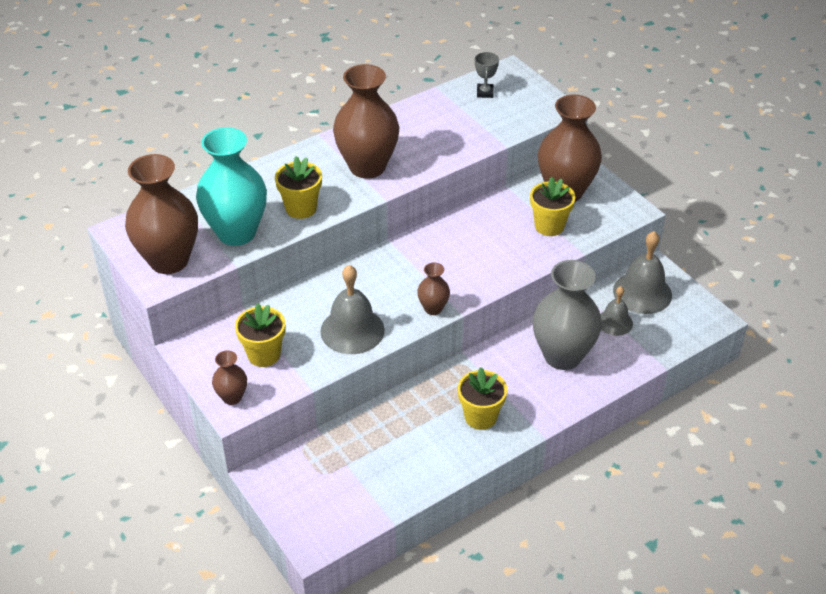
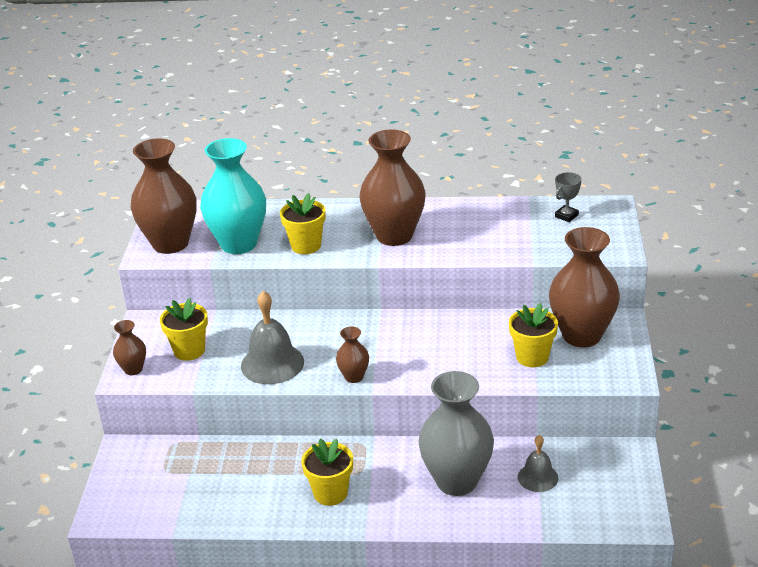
camera: 40 degrees right, 10 degrees down
grey bell [613,231,672,314] -> none

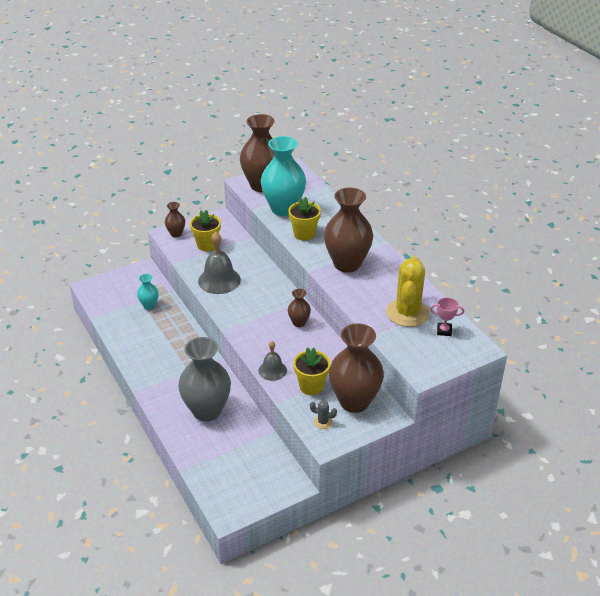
camera: 55 degrees right, 5 degrees up
yellow flower pot [301,438,353,506] -> none
brown vase [336,326,369,383] -> brown vase moved to [288,289,311,327]
grey bell [518,435,558,492] -> grey bell moved to [259,341,287,381]
grey trophy [555,172,581,222] -> pink trophy [430,297,464,336]
none -> turquoise vase [137,274,159,310]
none -> grey cactus [310,401,337,429]
none -> yellow cactus [386,257,430,327]

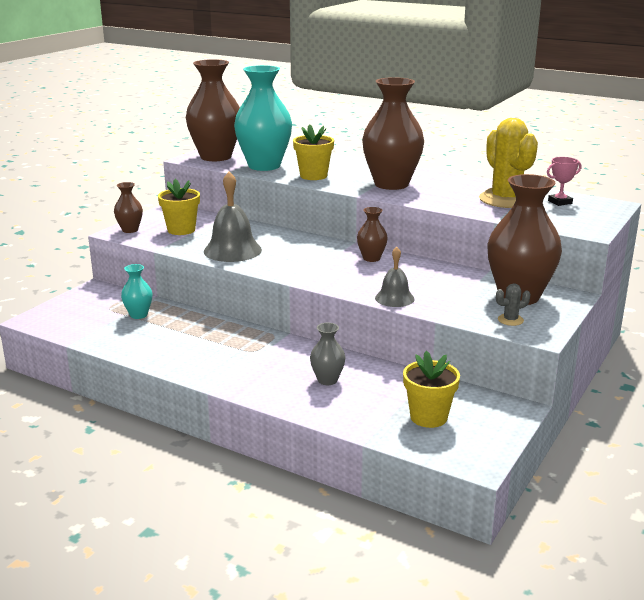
camera: 30 degrees left, 15 degrees down
grey vase [178,337,231,421] -> grey vase [310,323,346,385], size x0.47
yellow flower pot [293,347,331,395] -> yellow flower pot moved to [403,351,460,428]

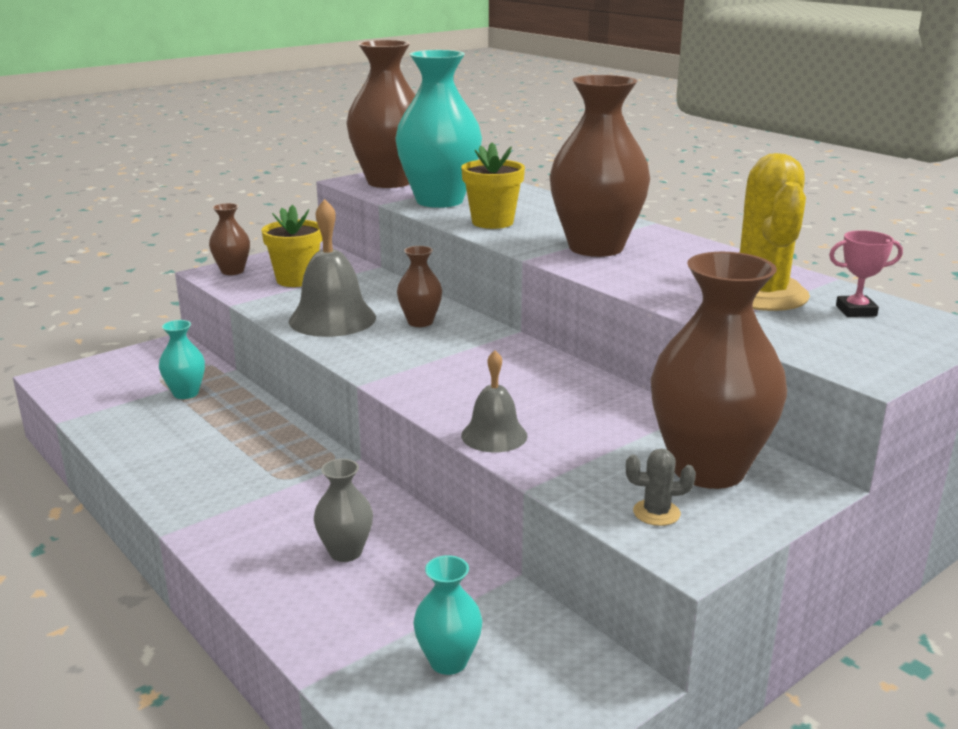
camera: 20 degrees right, 0 degrees up
brown vase [357,207,388,262] -> brown vase moved to [397,246,442,327]
yellow flower pot [403,351,460,428] -> turquoise vase [413,555,482,675]

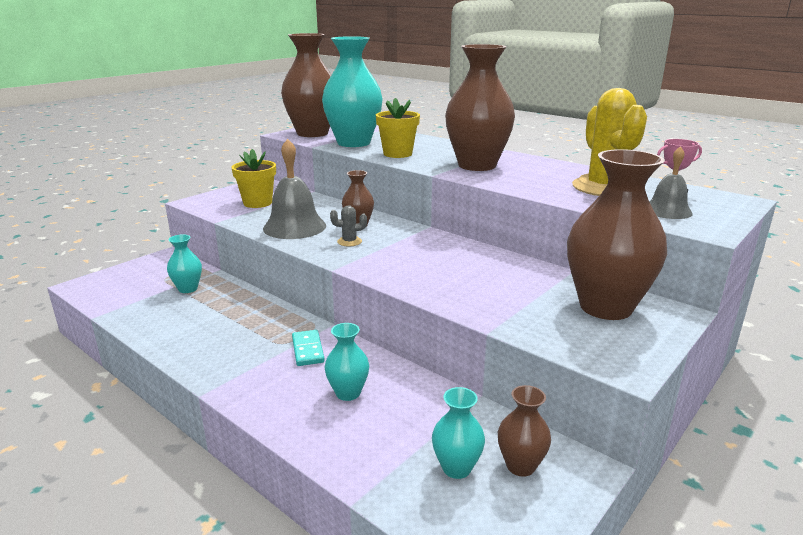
camera: 10 degrees left, 0 degrees up
brown vase [209,203,250,275] -> brown vase moved to [498,385,551,477]
grey vase [314,459,373,562] -> turquoise vase [325,323,369,401]
grey bell [461,350,528,452] -> grey bell moved to [650,146,693,219]
grey cactus [626,448,696,526] -> grey cactus moved to [330,205,367,246]
none -> turquoise domino [292,330,325,366]

